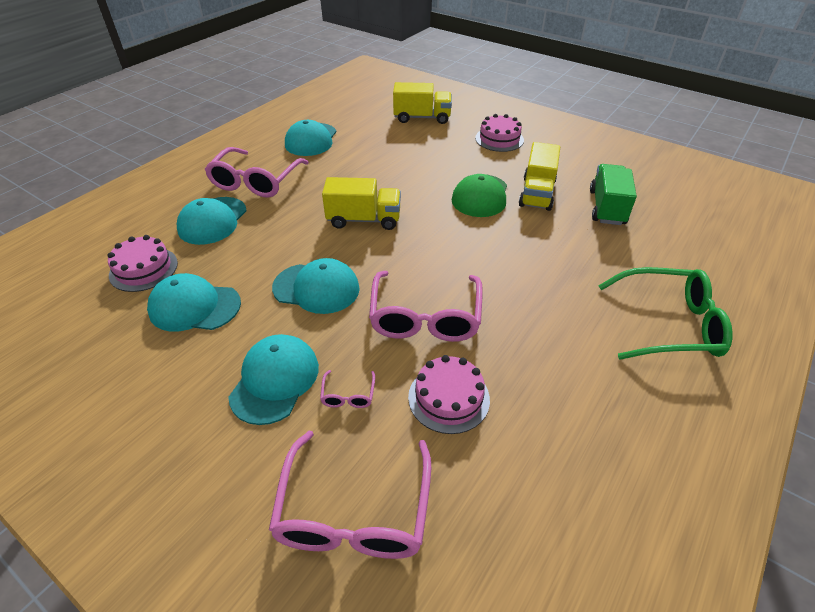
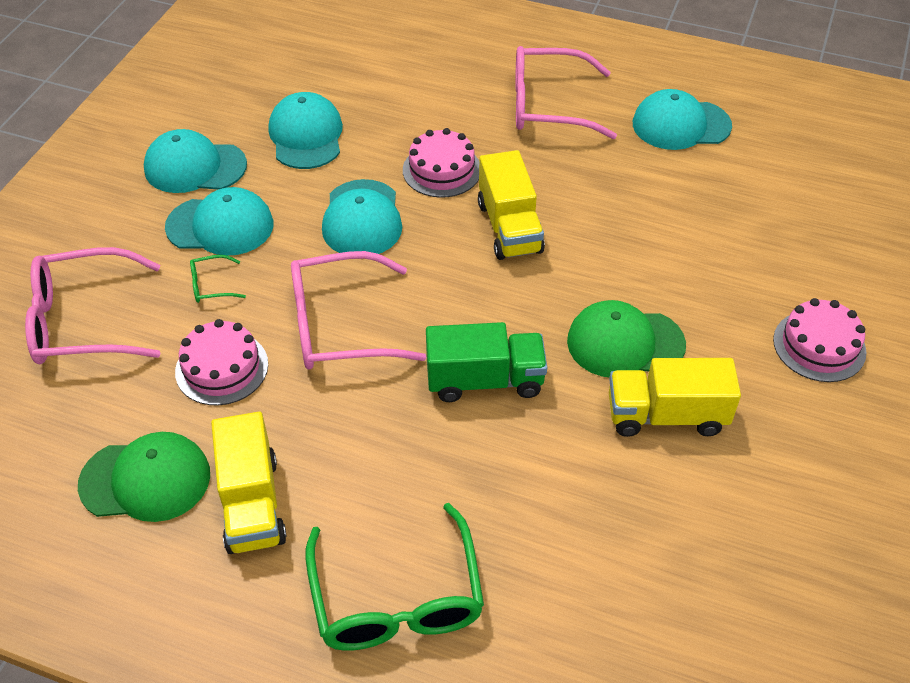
camera: 75 degrees right, 5 degrees up
pink cake [107,235,178,292] -> pink cake moved to [403,128,479,198]
turquoise cap [177,197,247,245] -> turquoise cap moved to [144,129,247,193]
pink glasses [320,370,375,408] -> green glasses [190,255,246,303]
yellow truck [393,82,452,124] -> yellow truck moved to [211,412,287,554]
green truck [590,164,637,225] -> green truck moved to [426,322,547,402]
none -> green cap [78,432,210,522]

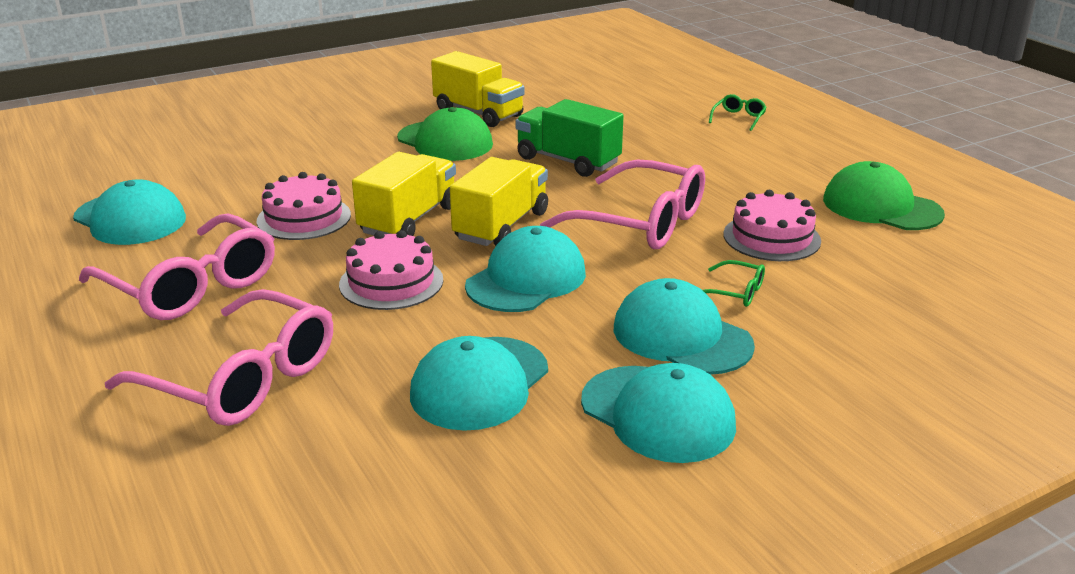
camera: 140 degrees left, 20 degrees down
pink glasses [25,247,160,364] -> pink glasses moved to [105,289,333,426]
yellow truck [211,412,287,554] -> yellow truck moved to [450,157,548,246]
green glasses [305,503,484,651] -> green glasses [709,94,767,131], size x0.42
pink cake [773,298,866,382] -> pink cake moved to [256,172,351,240]

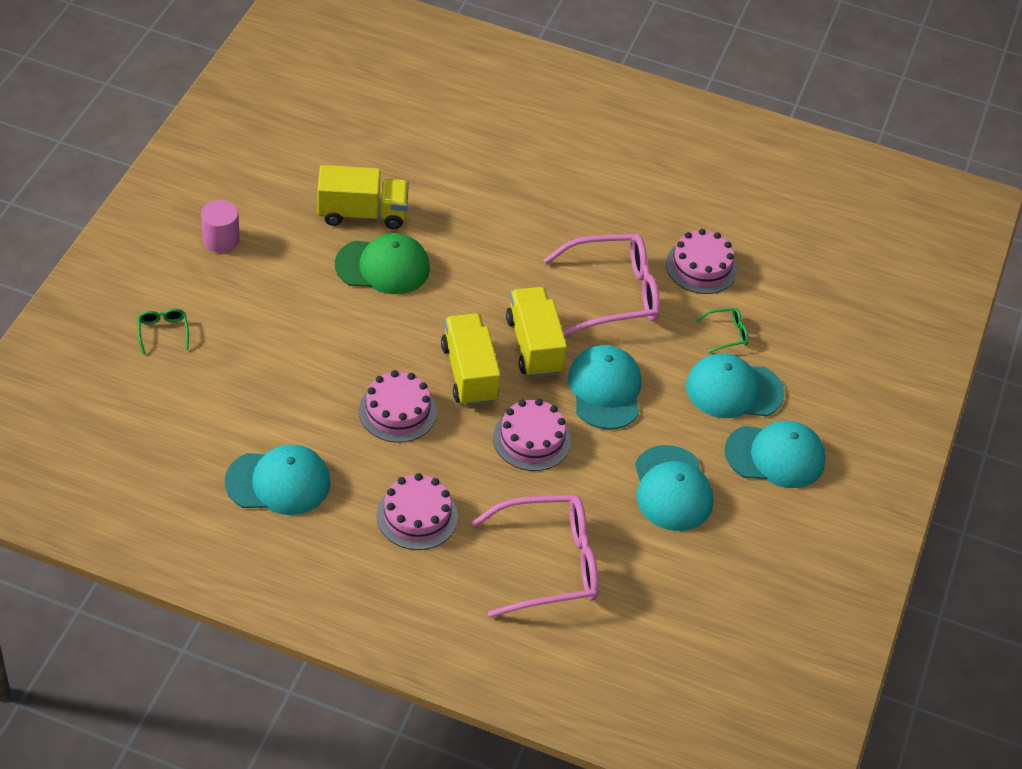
camera: 45 degrees left, 20 degrees up
pink glasses [79,214,275,320] -> pink cake [376,473,458,550]
green truck [516,99,624,177] -> none
green glasses [709,94,767,131] -> green glasses moved to [138,309,189,354]
green cap [823,161,945,230] -> none
none -> pink cylinder [201,200,240,253]

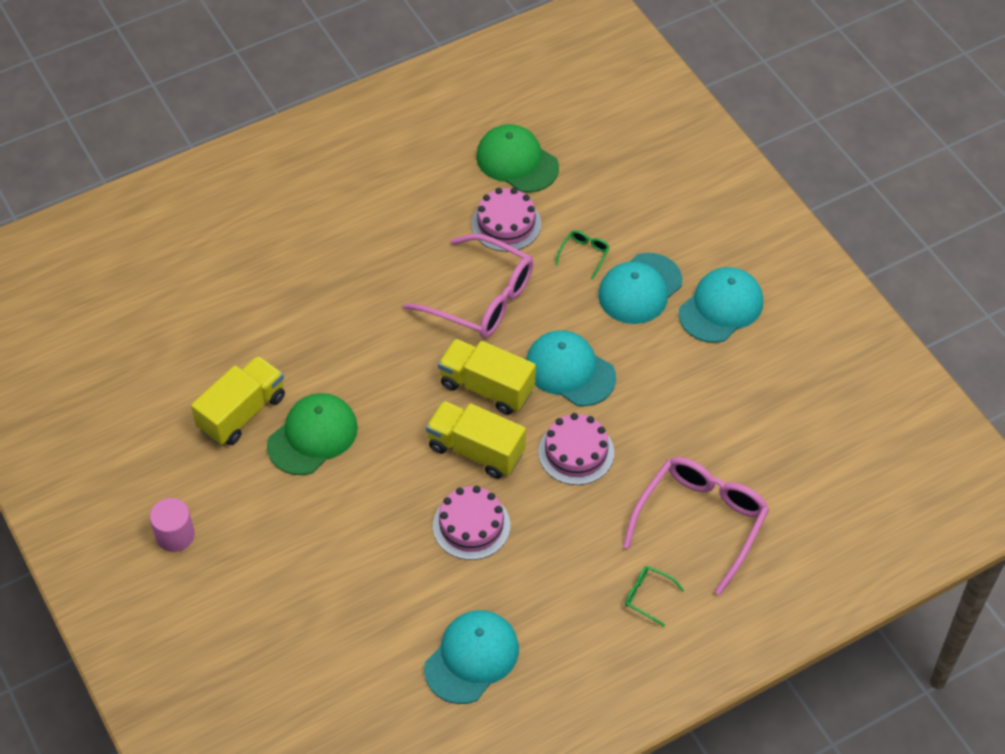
camera: 45 degrees left, 5 degrees up
green glasses [138,309,189,354] -> green glasses moved to [625,566,684,627]
pink cake [376,473,458,550] -> none
pink glasses [544,234,660,336] -> pink glasses turned 90 degrees clockwise [404,234,533,338]
turquoise cap [635,445,713,531] -> none
none -> green cap [476,124,559,193]

